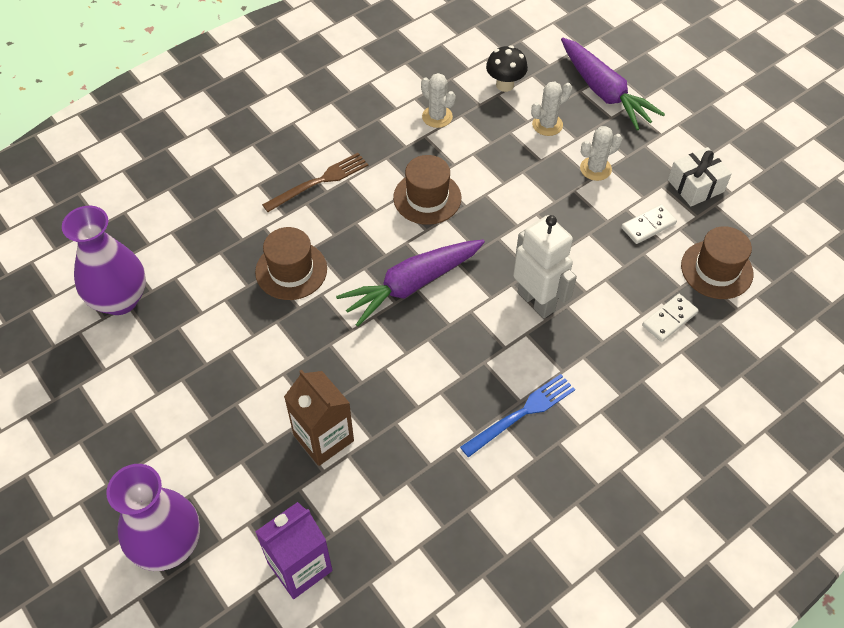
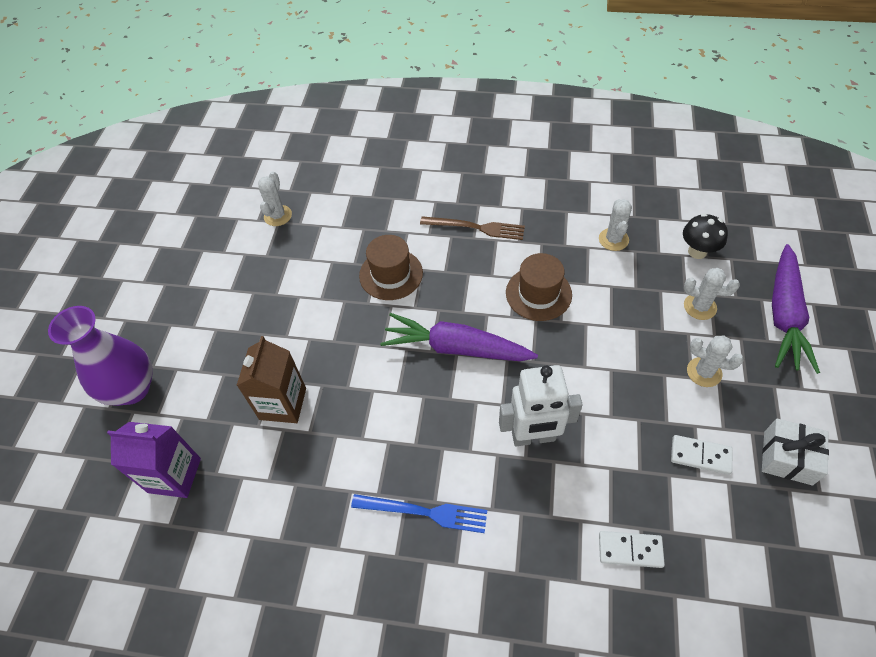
camera: 50 degrees right, 0 degrees up
purple vase [62,206,146,315] -> white cactus [258,171,292,226]
white robot [513,215,577,318] -> white robot turned 75 degrees clockwise [499,365,583,446]
brown hat [681,226,753,299] -> none

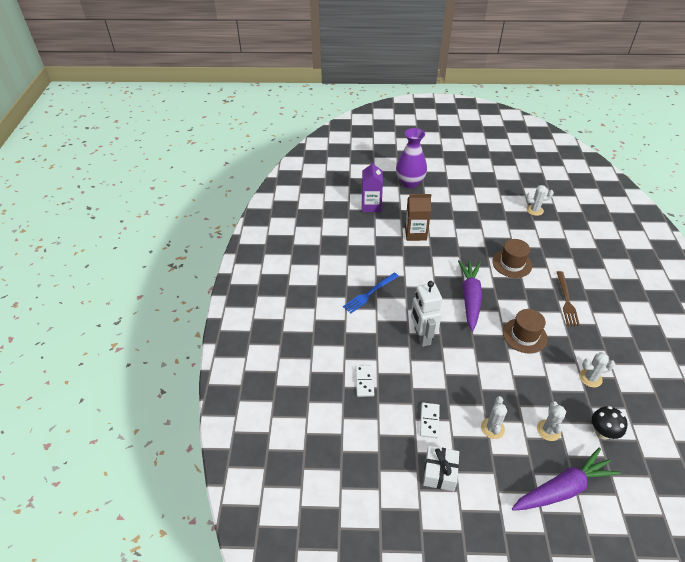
camera: 80 degrees right, 10 degrees down
blue fork [351,494,487,533] -> blue fork turned 45 degrees clockwise [343,273,399,314]
purple carrot [772,244,820,374] -> purple carrot turned 150 degrees clockwise [512,448,621,511]

